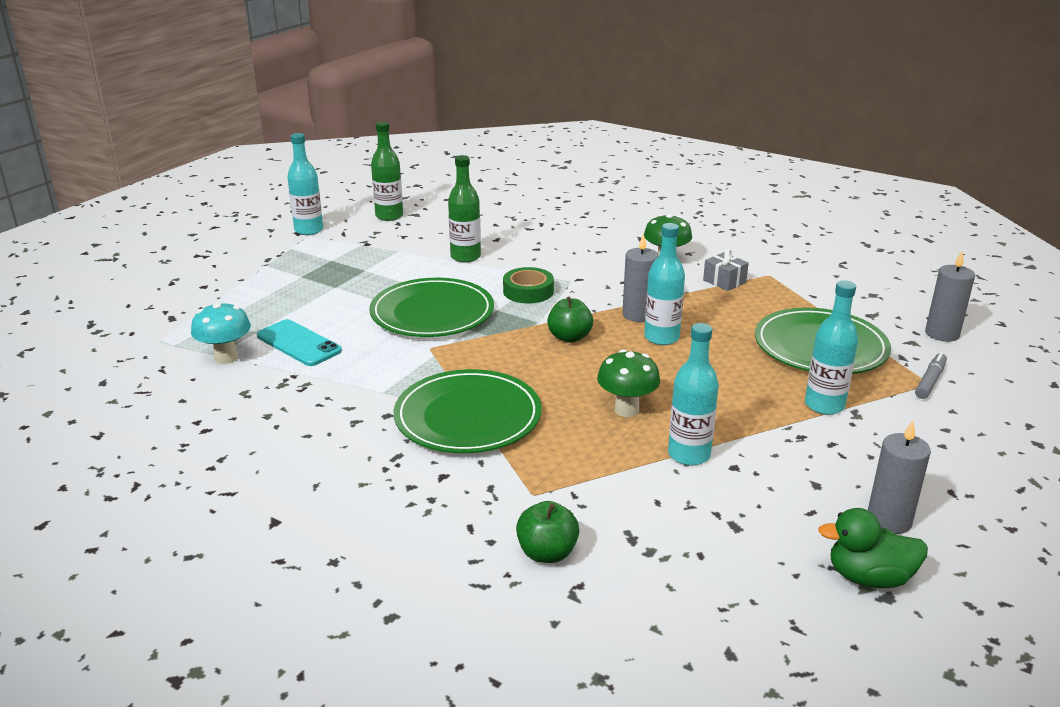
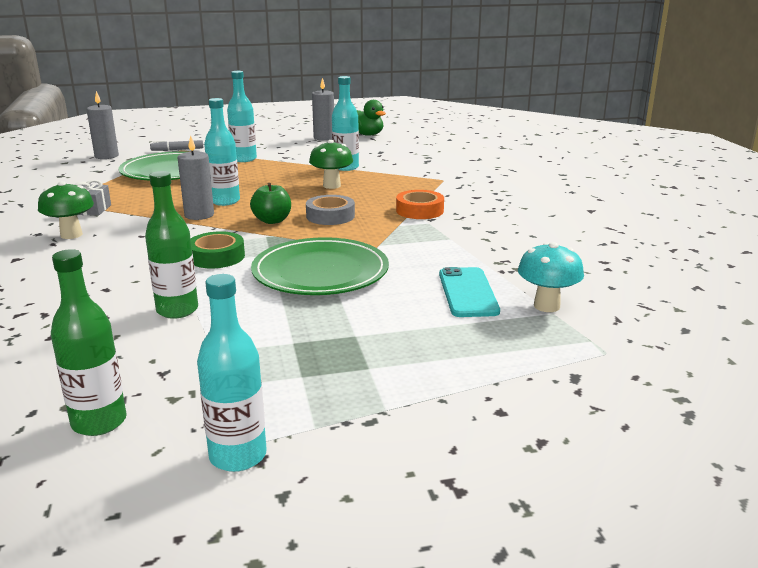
camera: 135 degrees left, 5 degrees down
green plate [394,369,542,453] -> orange tape [396,190,444,219]
green apple [516,501,579,563] -> none
none -> grey tape [306,195,355,225]

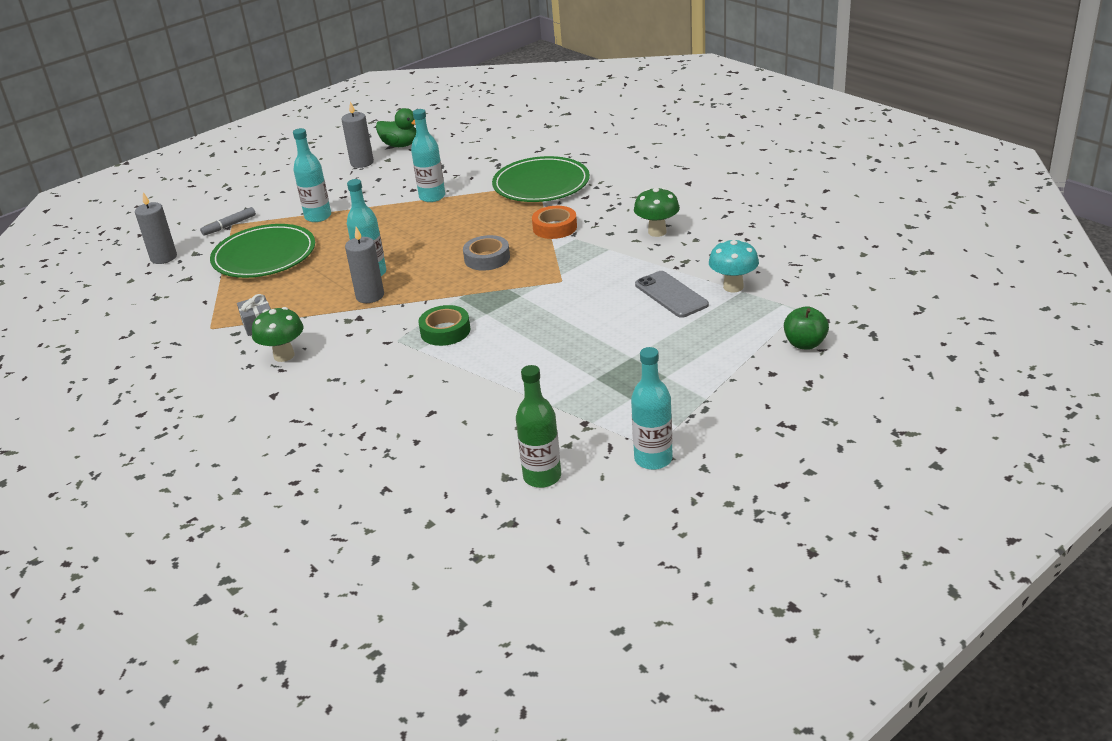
camera: 25 degrees left, 10 degrees up
green bottle [145,171,198,319] -> none
green apple [250,183,291,224] -> green apple moved to [784,306,829,350]
green plate [251,237,389,295] -> green plate moved to [492,156,590,202]
green mushroom [309,140,353,189] -> green mushroom moved to [634,187,680,237]
turquoise phone [439,267,500,317] -> grey phone [635,271,709,318]

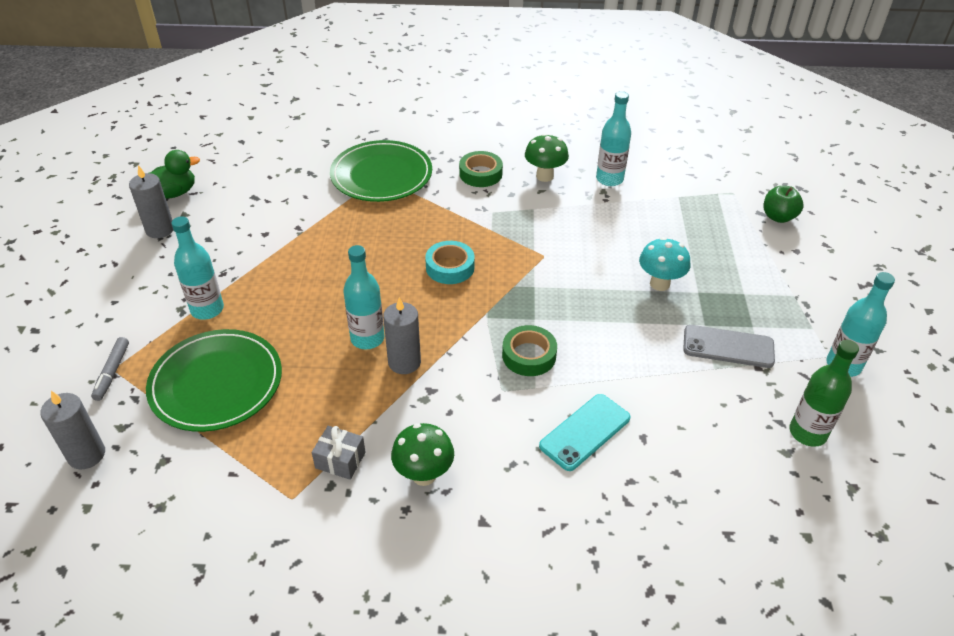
camera: 50 degrees left, 10 degrees up
turquoise bottle [411,109,445,202] -> turquoise bottle moved to [596,91,631,186]
grey tape [463,235,510,271] -> turquoise tape [425,241,475,284]
orange tape [532,206,577,239] -> none
grey phone [635,271,709,318] -> grey phone moved to [683,325,775,368]
turquoise mushroom [709,239,759,293] -> turquoise mushroom moved to [639,237,690,291]
none -> green tape [459,151,503,187]
none -> turquoise phone [539,394,630,471]

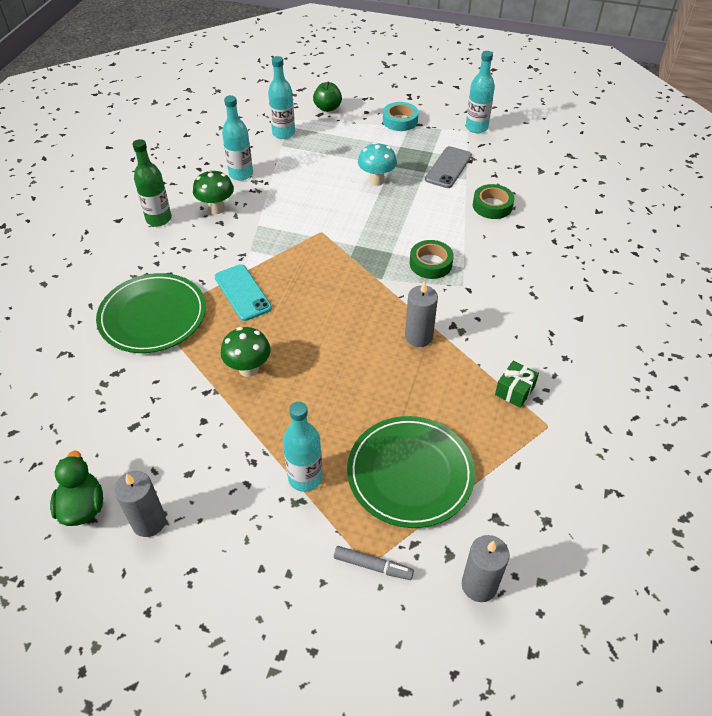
camera: 75 degrees left, 5 degrees up
grey gift [312,426,366,480] -> green gift [495,361,539,408]
turquoise bottle [343,245,384,349] -> turquoise bottle moved to [268,56,295,139]
green mushroom [391,423,454,486] -> green mushroom moved to [221,327,270,377]
turquoise tape [425,241,475,284] -> turquoise tape moved to [383,102,419,131]
green tape [459,151,503,187] -> green tape moved to [473,184,514,219]
turquoise phone [539,394,630,471] -> turquoise phone moved to [215,264,272,321]
green bottle [789,340,859,447] -> green bottle moved to [132,139,172,226]

